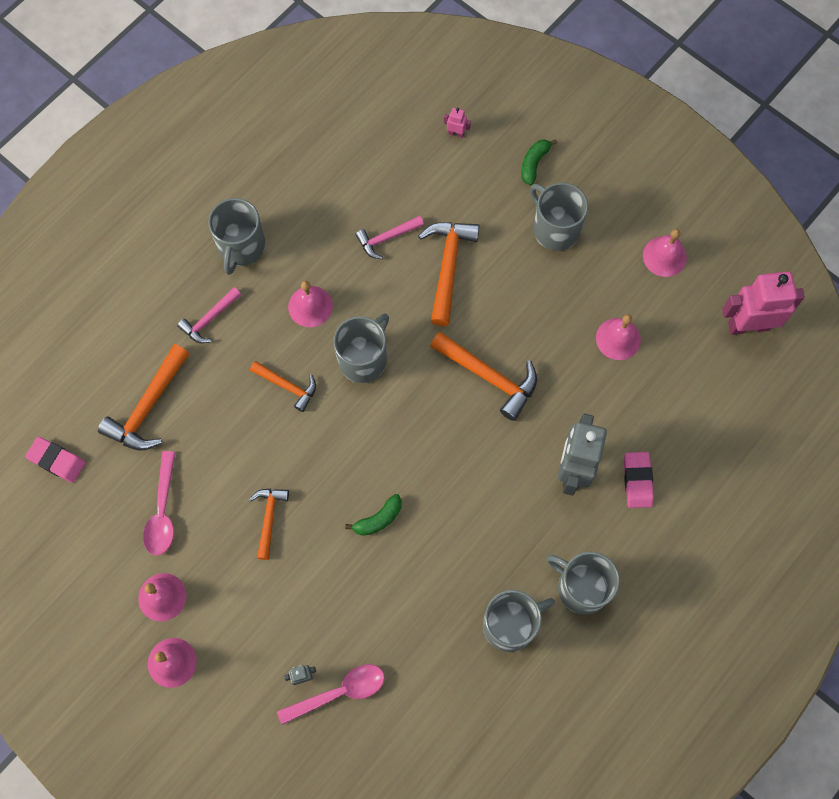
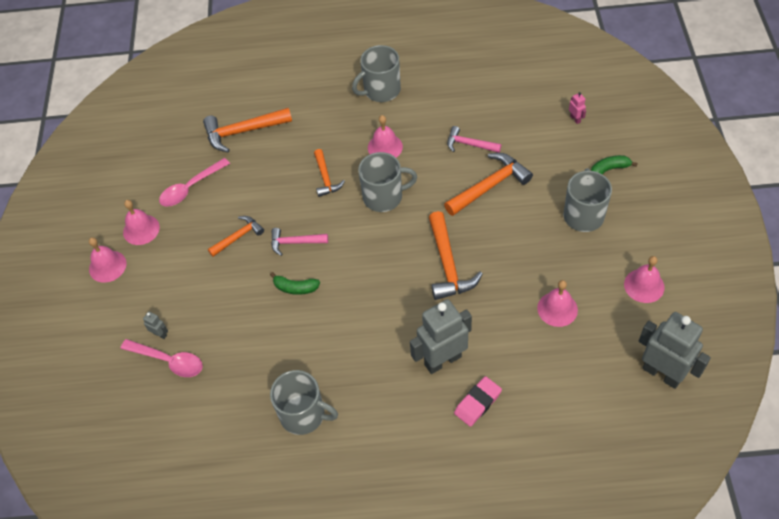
camera: 50 degrees right, 15 degrees down
pink eraser [25,437,86,483] -> none
pink hammer [177,287,241,343] -> pink hammer moved to [271,228,328,256]
grey mug [546,552,620,615] -> none
pink robot [722,271,805,335] -> grey robot [639,312,711,389]

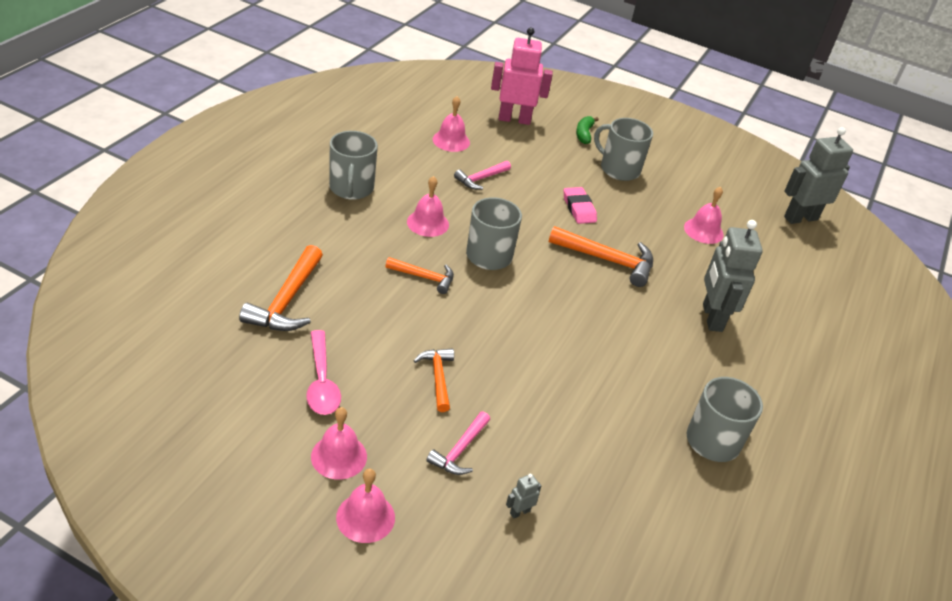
camera: 70 degrees left, 15 degrees down
pink spoon [120,339,203,377] -> none
green banana [270,272,320,295] -> none
pink hammer [271,228,328,256] -> pink hammer moved to [426,412,490,475]
orange hammer [444,153,533,216] -> none
pink eraser [454,376,502,427] -> pink eraser moved to [564,187,597,224]
pink robot [569,92,586,124] -> pink robot [491,27,553,125], size x2.49
pink bell [624,256,665,303] -> pink bell moved to [433,96,470,152]

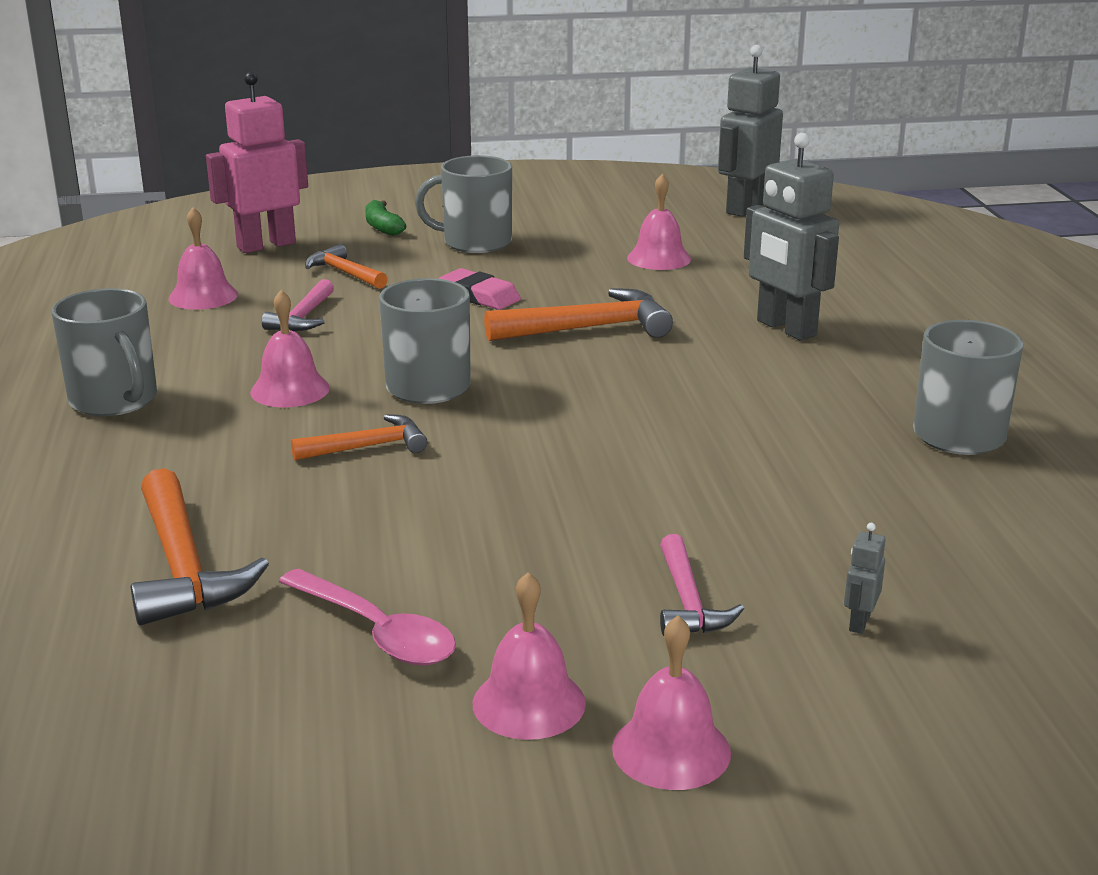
camera: 30 degrees left, 15 degrees down
orange hammer [414,348,454,412] -> orange hammer moved to [305,244,388,289]

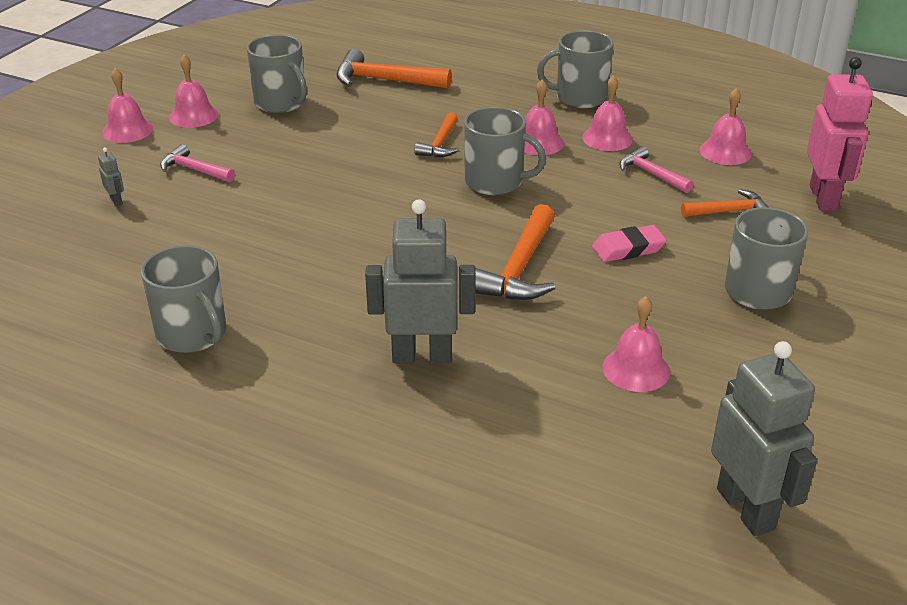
camera: 125 degrees right, 10 degrees up
pink spoon [279,569,456,665] -> grey mug [247,35,307,113]
green banana [365,200,406,236] -> none
none -> pink bell [582,75,633,151]

